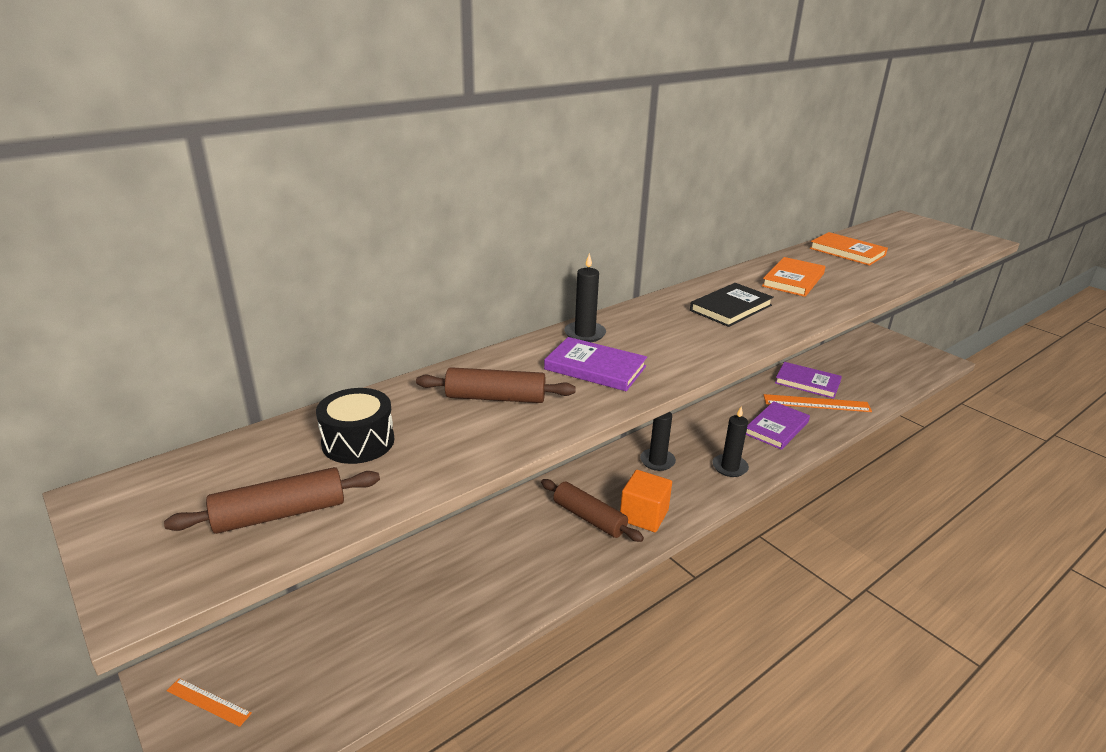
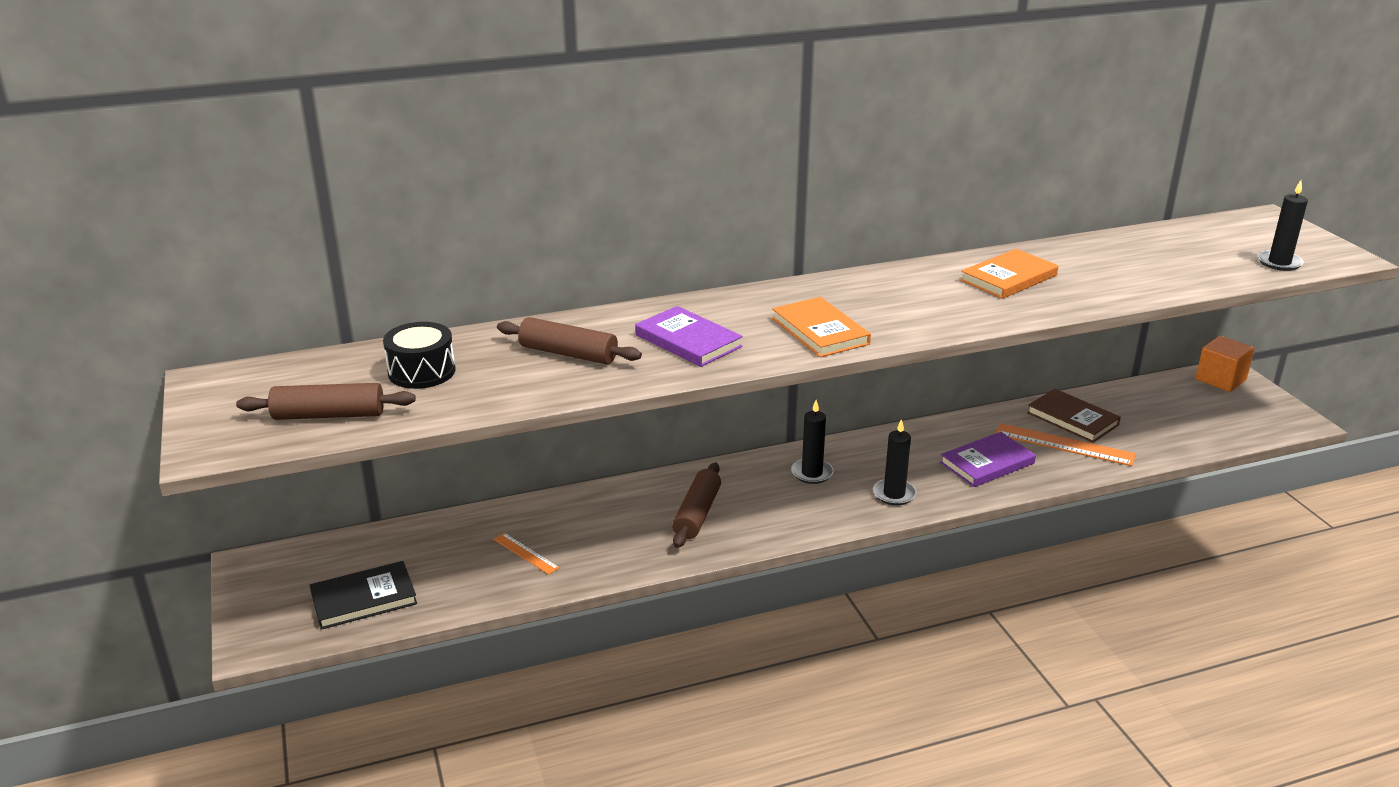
camera: 20 degrees right, 0 degrees up
orange ruler [167,678,252,727] -> orange ruler moved to [494,533,560,575]
brown rolling pin [541,479,644,542] -> brown rolling pin turned 45 degrees clockwise [672,463,721,548]
black candle [564,253,606,342] -> black candle moved to [1258,180,1308,271]
orange cube [620,470,672,532] -> orange cube moved to [1196,336,1255,392]
black book [690,283,774,327] -> black book moved to [310,561,417,630]
purple book [775,362,842,399] -> brown book [1027,389,1121,443]
orange book [810,232,888,266] -> orange book moved to [772,297,871,357]

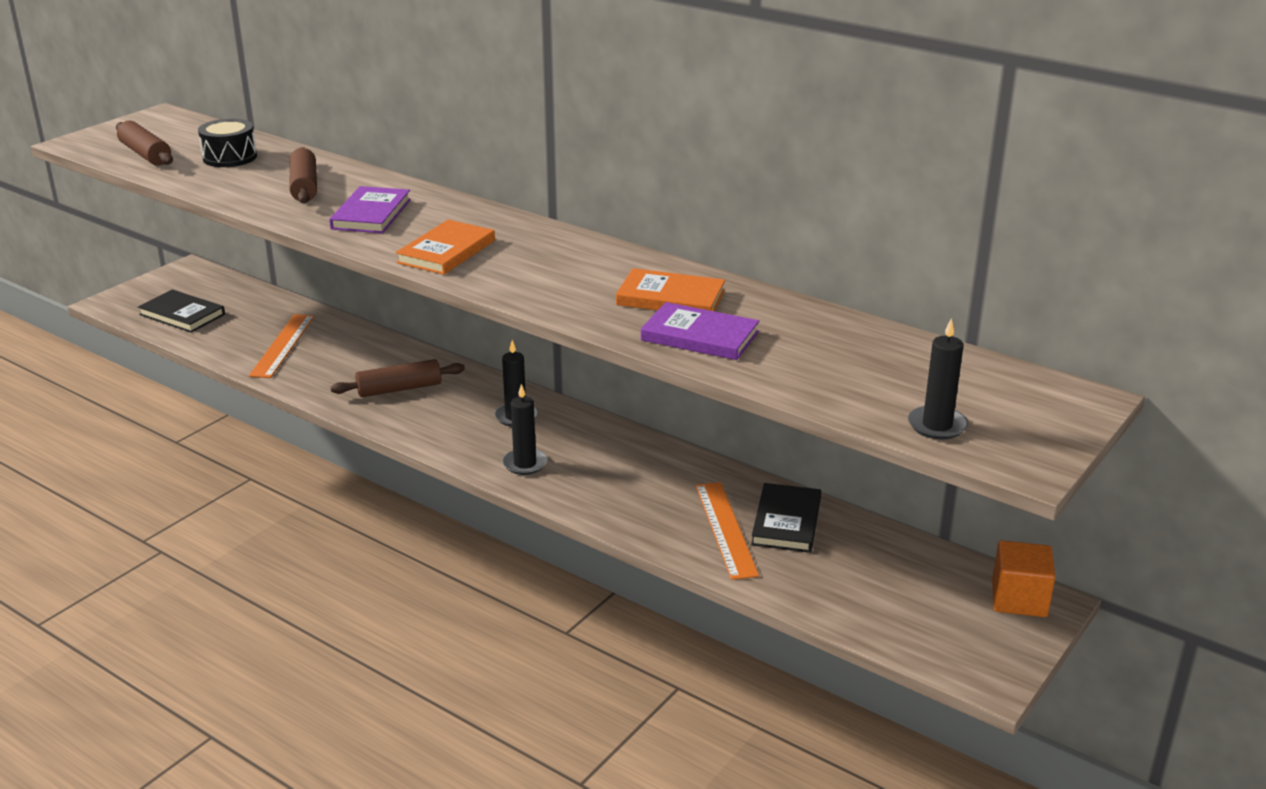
camera: 55 degrees right, 0 degrees up
orange ruler [494,533,560,575] -> orange ruler [249,314,315,378], size x1.83
purple book [940,432,1036,487] -> purple book moved to [641,302,759,360]
brown book [1027,389,1121,443] -> black book [751,483,821,553]

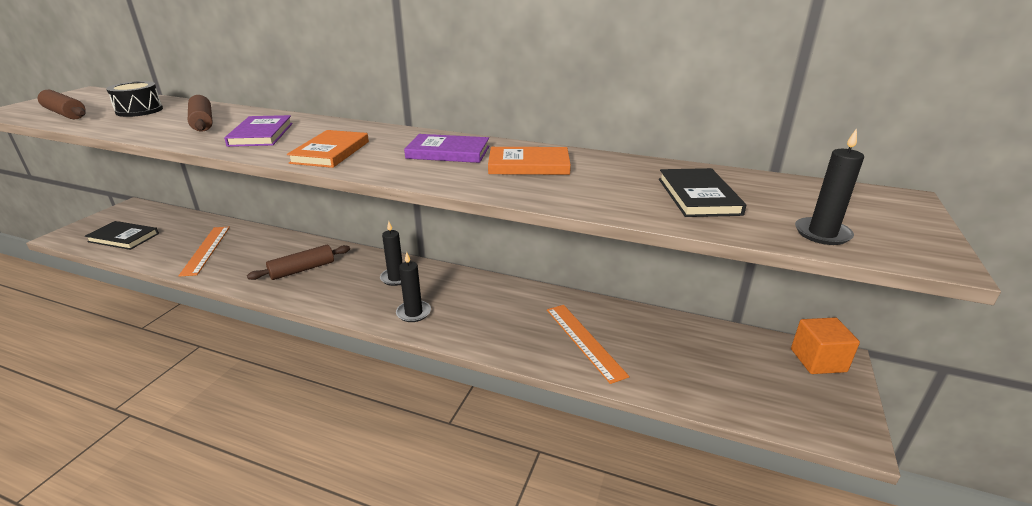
camera: 15 degrees left, 0 degrees up
purple book [641,302,759,360] -> purple book moved to [404,134,489,163]
black book [751,483,821,553] -> black book moved to [659,168,746,217]

